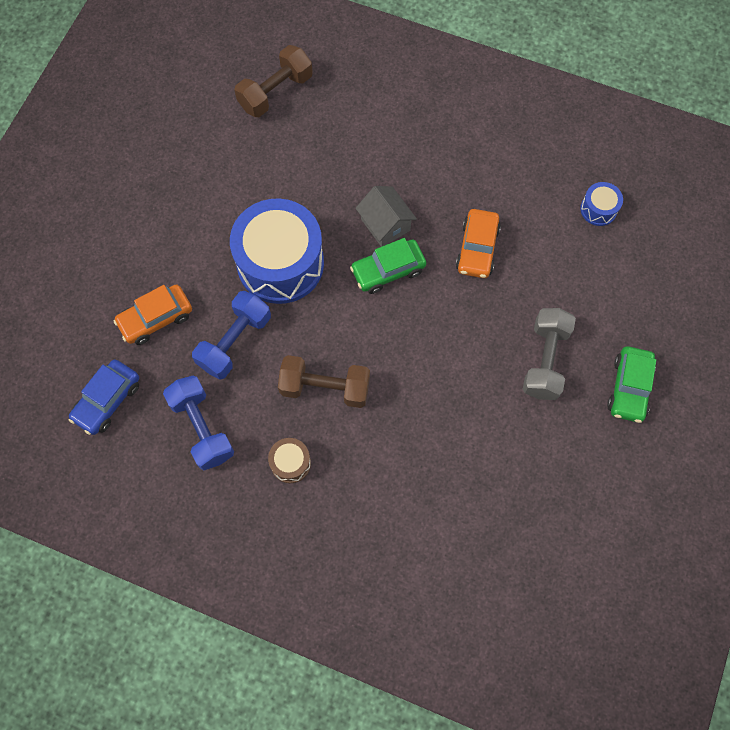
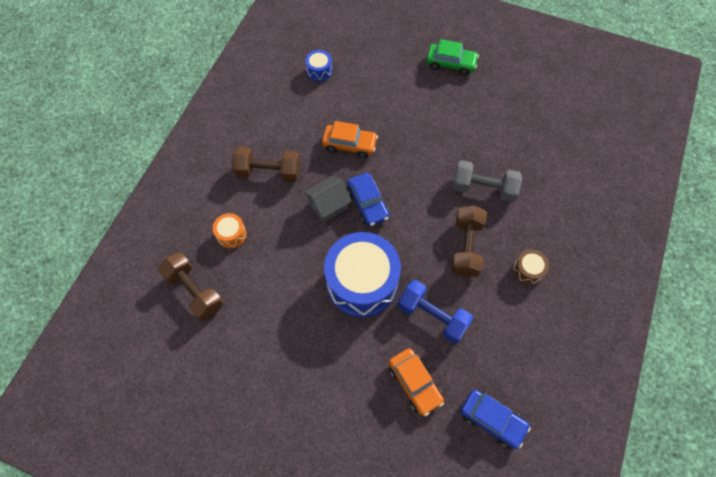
camera: 90 degrees left, 5 degrees down
blue dumbbell [163,376,234,470] -> none
green car [350,238,426,294] -> blue car [347,173,390,227]
grey dumbbell [522,308,576,400] -> grey dumbbell moved to [452,160,522,202]
none -> orange drum [213,213,247,248]
none -> brown dumbbell [232,147,300,182]

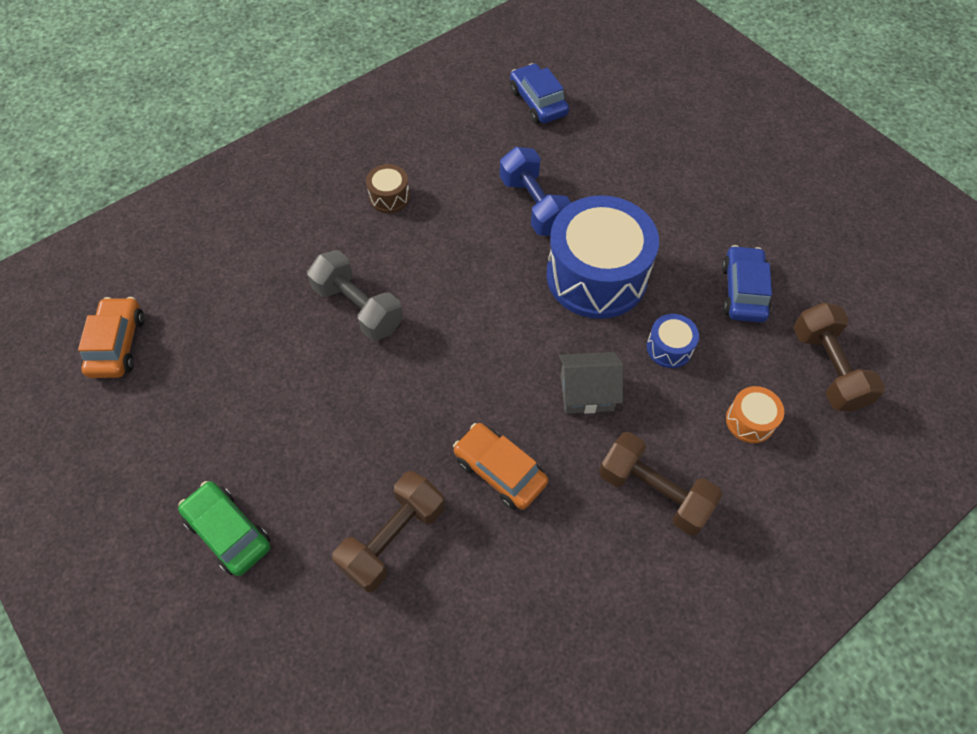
camera: 150 degrees left, 5 degrees down
blue drum [305,50,332,82] -> blue drum moved to [647,314,699,368]
blue car [347,173,390,227] -> blue car moved to [722,245,772,323]
orange car [389,348,444,416] -> orange car moved to [78,297,144,378]
brown dumbbell [451,205,487,277] -> brown dumbbell moved to [332,471,445,593]

